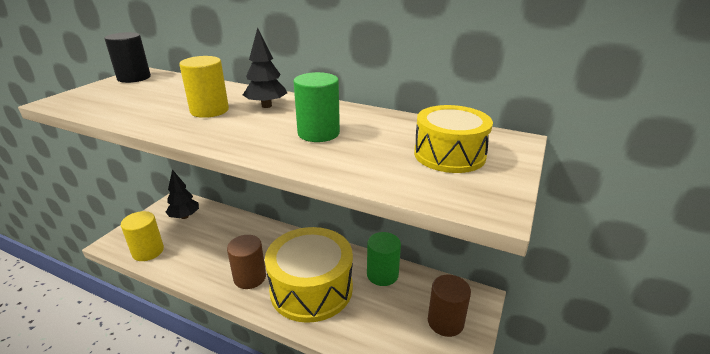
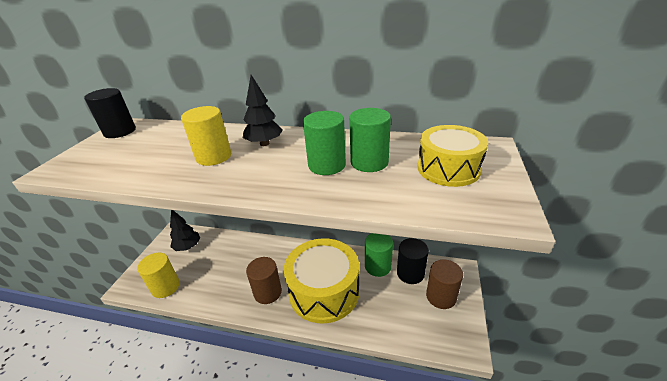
camera: 10 degrees left, 5 degrees up
none -> green cylinder [349,108,391,172]
none -> black cylinder [397,238,429,284]

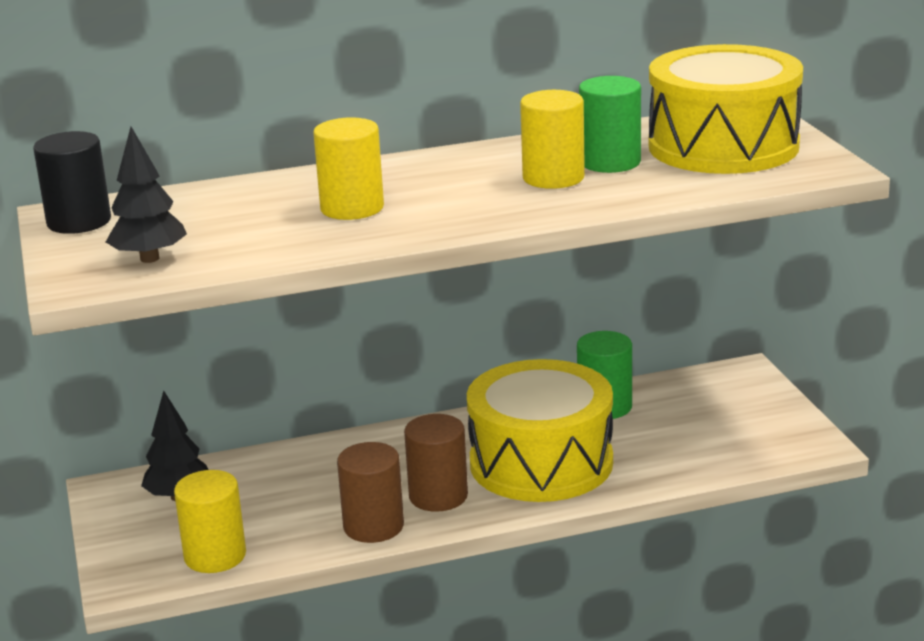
camera: 30 degrees left, 10 degrees down
black tree [243,75,283,146] -> black tree moved to [106,127,187,263]
green cylinder [303,111,346,175] -> yellow cylinder [520,90,585,189]
black cylinder [397,238,429,284] -> none
yellow drum [418,125,488,187] -> yellow drum [649,44,803,174], size x1.64
brown cylinder [426,260,463,309] -> brown cylinder moved to [337,442,404,543]

